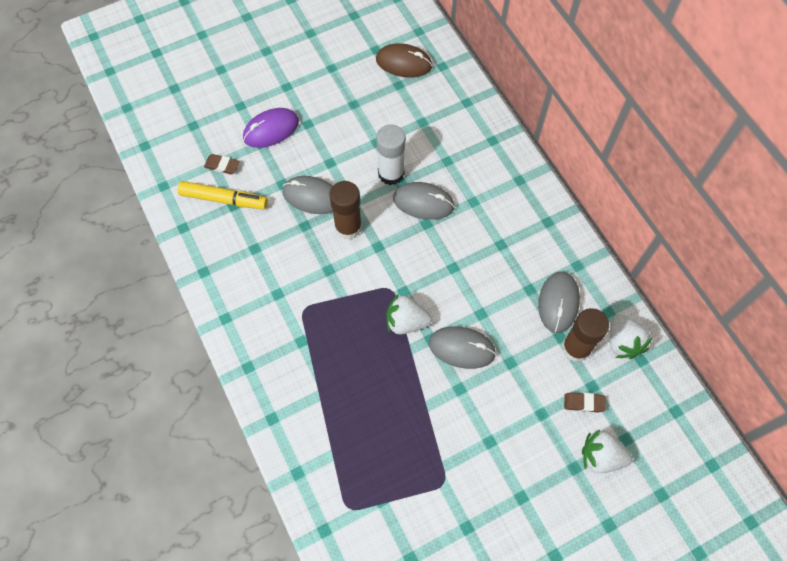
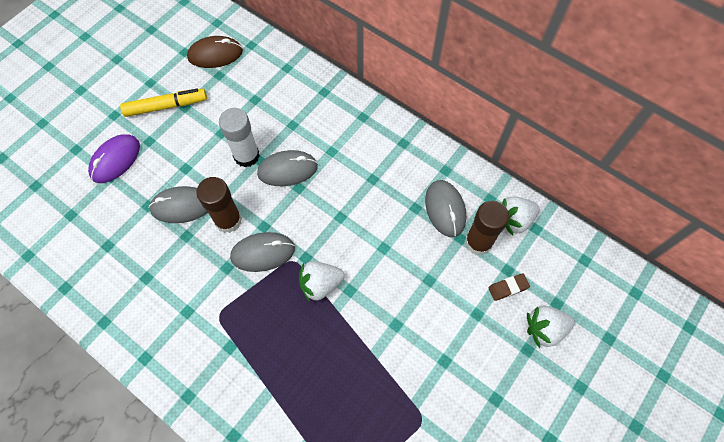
camera: 25 degrees left, 0 degrees up
yellow marker [178,181,268,209] -> yellow marker moved to [120,88,207,117]
brown eraser [204,154,240,174] -> none
grey mouse [429,326,496,369] -> grey mouse moved to [230,232,295,272]
white strawberry [610,314,652,359] -> white strawberry turned 105 degrees clockwise [502,197,540,236]

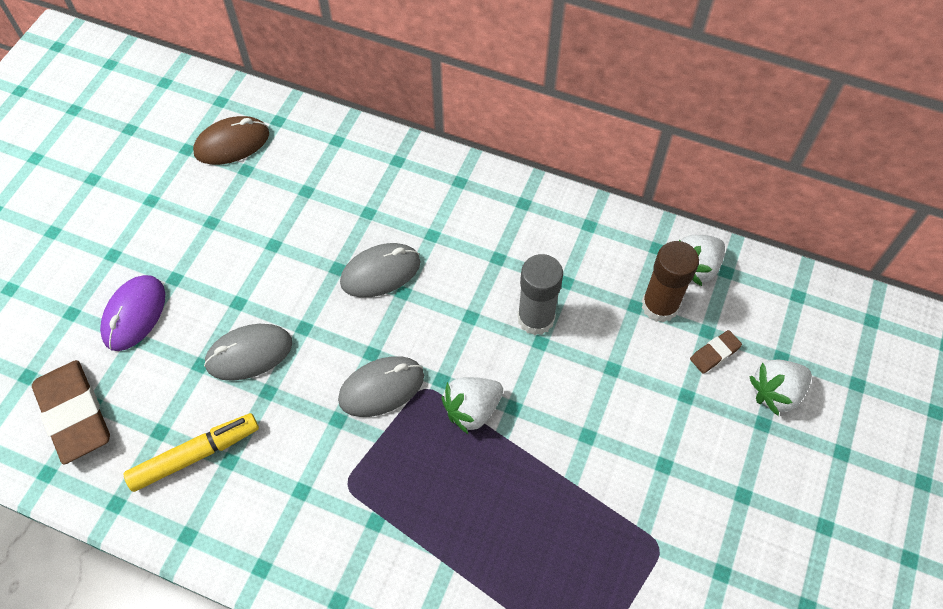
camera: 15 degrees left, 5 degrees down
yellow marker [120,88,207,117] -> yellow marker moved to [123,413,259,492]
brown glue stick [196,177,242,233] -> none
white glue stick [219,108,260,167] -> none
grey mouse [425,180,466,237] -> none
none -> brown eraser [32,360,110,465]
none -> grey glue stick [517,254,563,335]

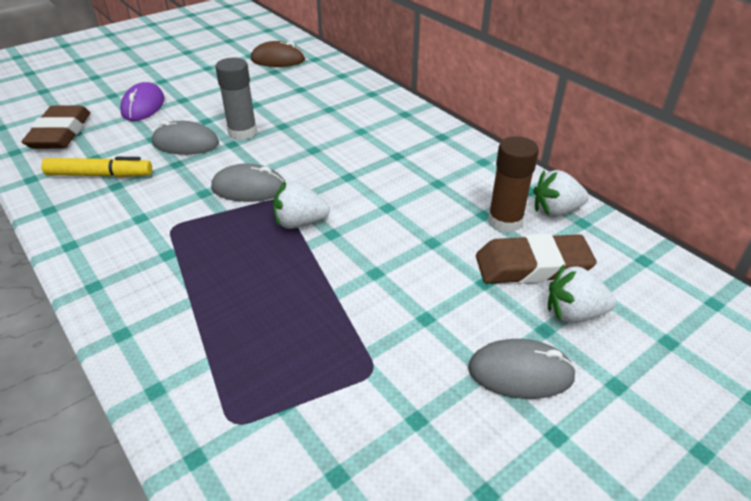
camera: 30 degrees right, 20 degrees down
purple mouse [100,275,165,351] -> purple mouse turned 45 degrees counterclockwise [120,82,165,121]
grey mouse [340,243,421,297] -> grey mouse moved to [468,339,577,399]
grey glue stick [517,254,563,335] -> grey glue stick moved to [215,58,257,140]
brown eraser [690,330,742,374] -> brown eraser [476,233,597,284], size x2.17

